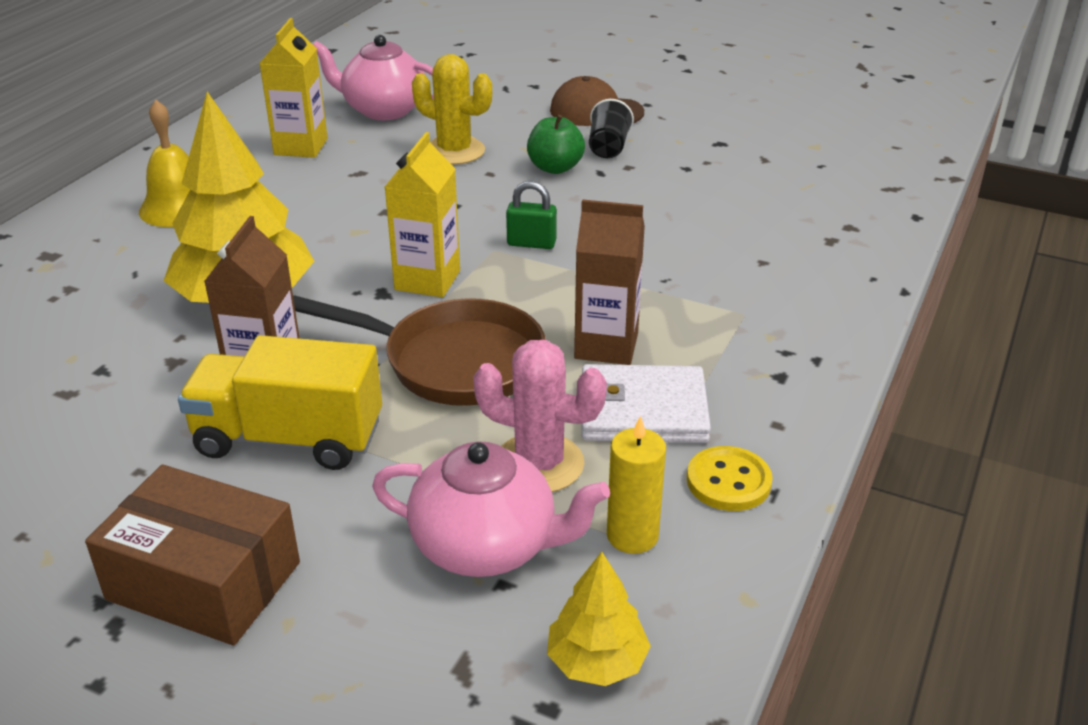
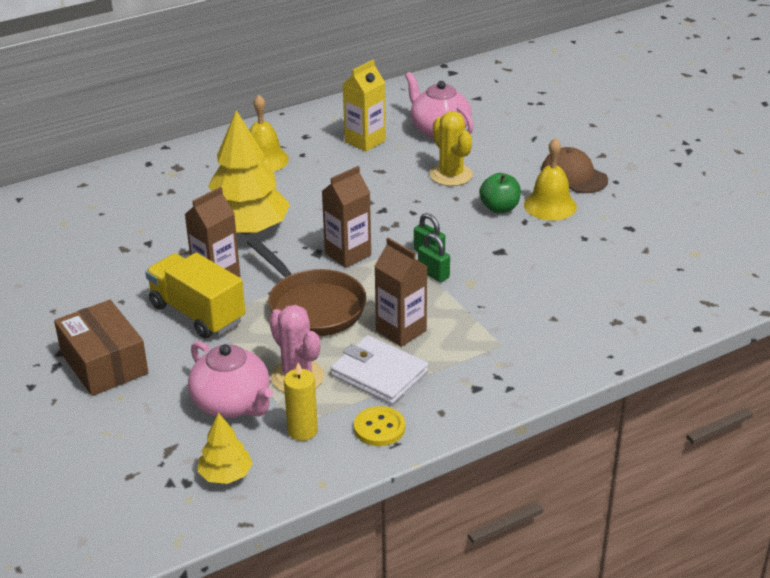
camera: 35 degrees right, 0 degrees up
yellow carton [385,132,460,297] -> brown carton [322,166,371,268]
black cup [589,99,634,158] -> yellow bell [524,138,577,221]
none -> green padlock [418,233,450,282]

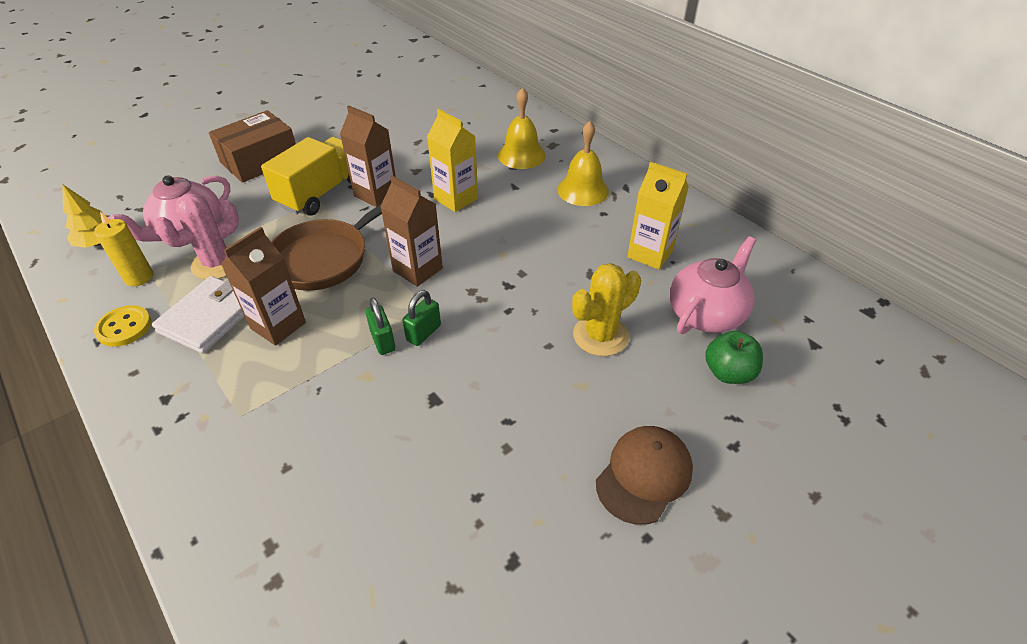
camera: 80 degrees right, 10 degrees up
yellow tree [208,110,290,234] -> yellow carton [427,109,478,212]
green padlock [418,233,450,282] -> green padlock turned 60 degrees counterclockwise [365,298,396,355]
green apple [479,173,521,213] -> green apple moved to [705,331,763,384]
yellow bell [524,138,577,221] -> yellow bell moved to [498,87,546,169]

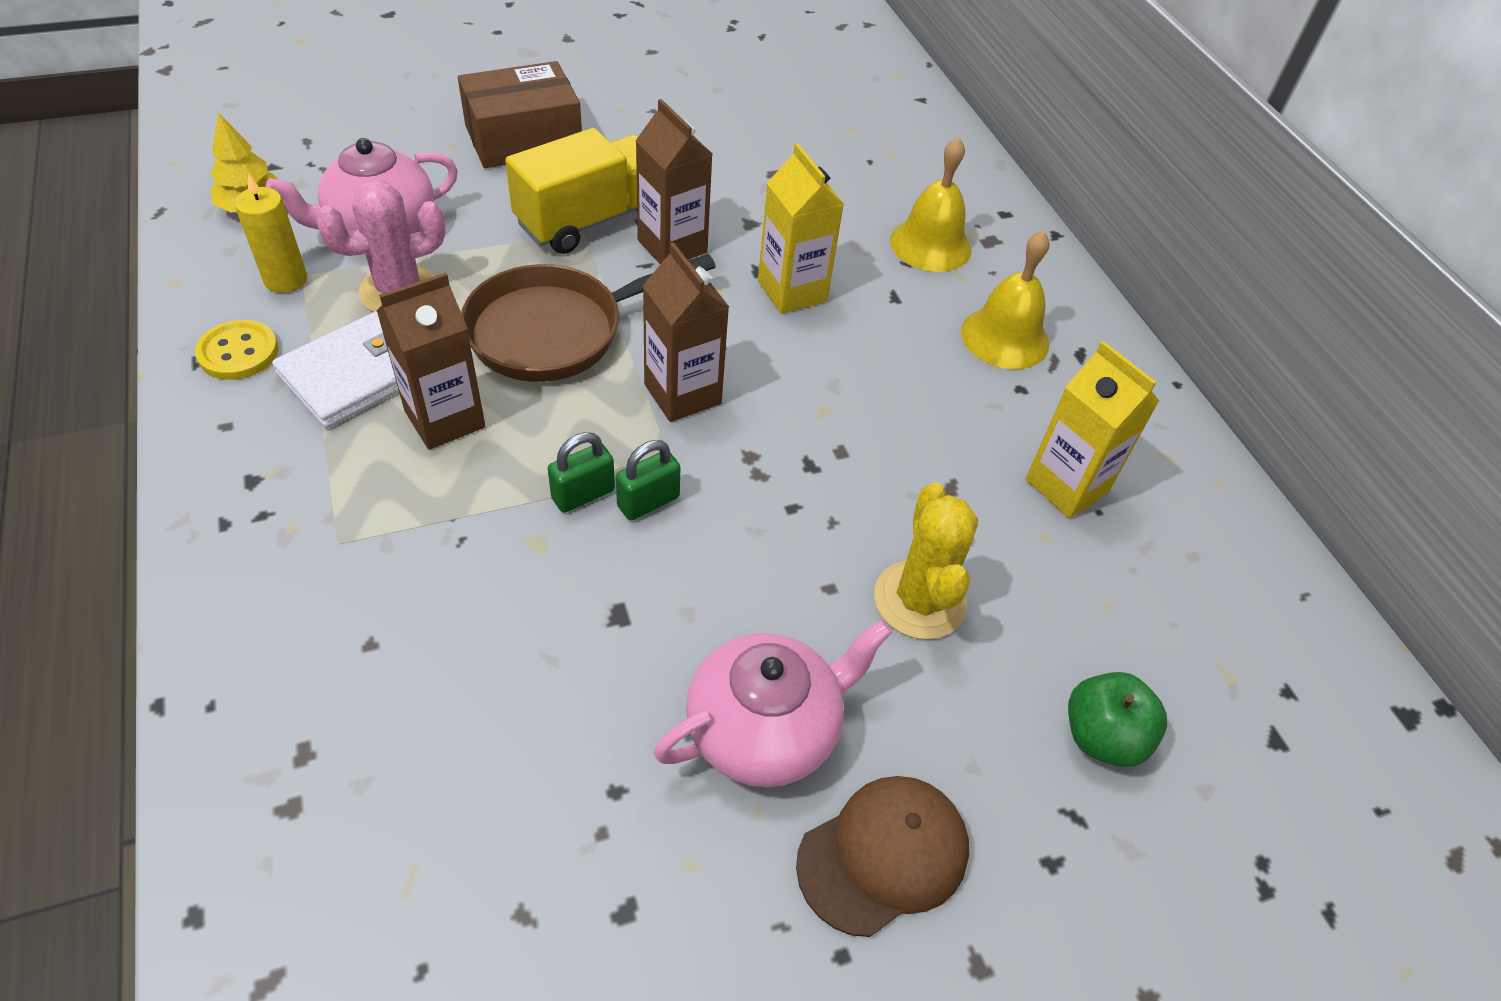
camera: 15 degrees right, 5 degrees up
green padlock [365,298,396,355] -> green padlock turned 60 degrees clockwise [548,432,615,513]
yellow cactus [572,263,641,356] -> yellow cactus turned 75 degrees counterclockwise [874,483,978,640]
pink teapot [670,236,756,334] -> pink teapot moved to [654,620,892,787]

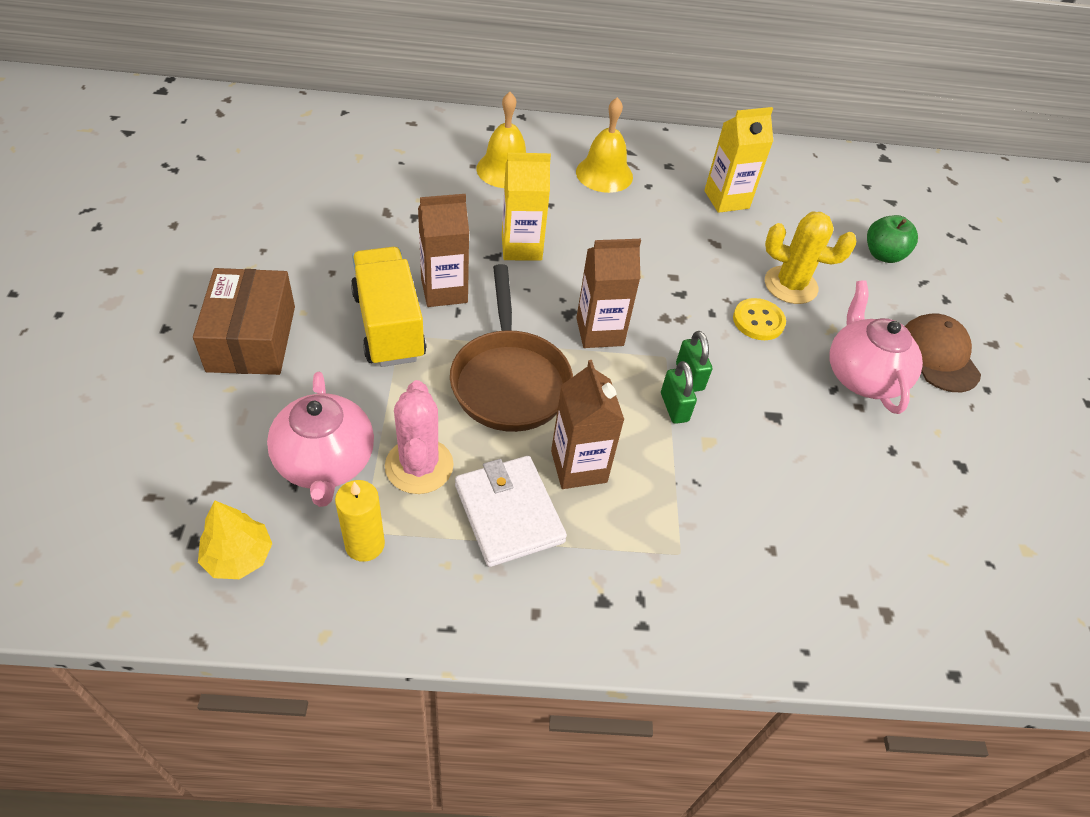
camera: 70 degrees left, 0 degrees up
yellow button [195,320,278,380] -> yellow button moved to [733,298,786,340]

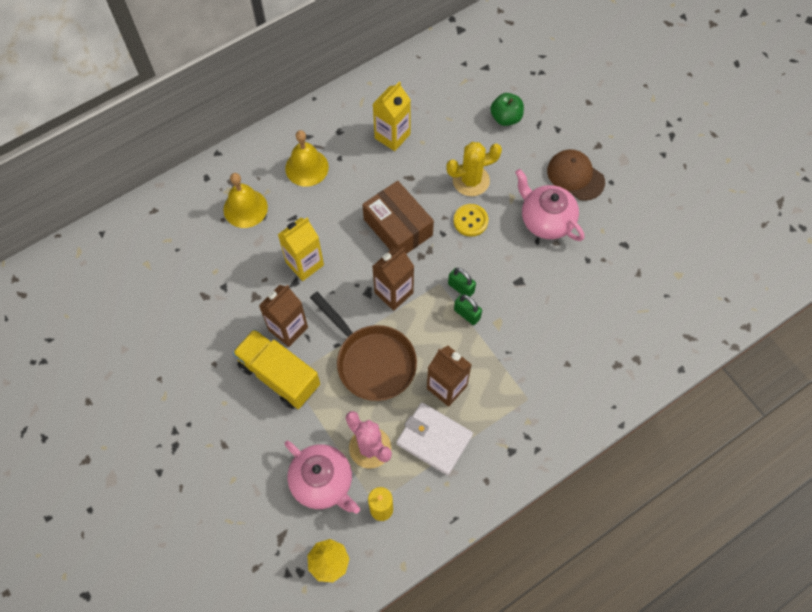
camera: 30 degrees left, 15 degrees up
brown box [193,268,295,375] -> brown box moved to [362,181,434,254]

